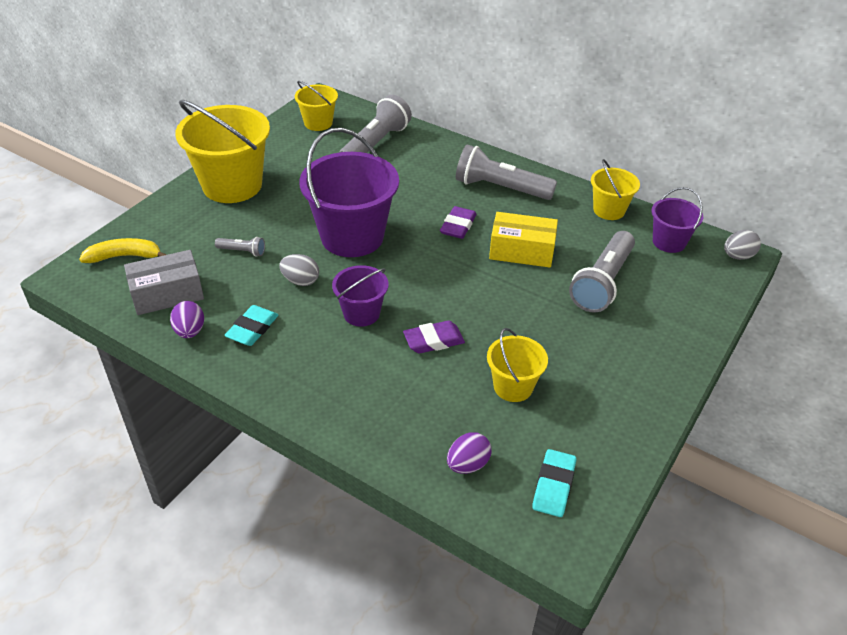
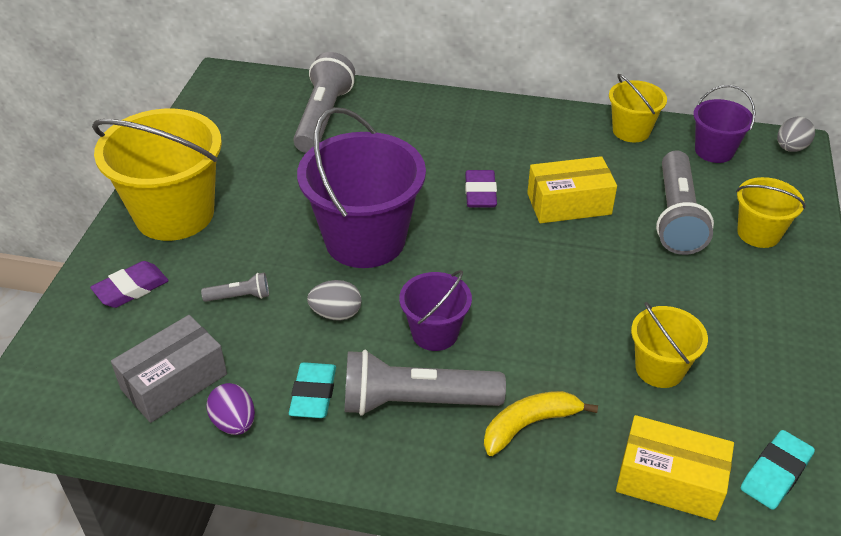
camera: 20 degrees left, 0 degrees up
yellow banana [79,238,166,263] -> yellow banana moved to [484,391,598,456]
yellow bucket [295,81,338,131] -> yellow bucket moved to [736,177,806,248]
purple eraser [403,321,465,354] -> purple eraser moved to [90,261,169,308]
purple egg [447,432,491,474] -> yellow box [616,415,734,521]
grey flashlight [456,145,557,200] -> grey flashlight moved to [345,350,506,416]
turquoise eraser [532,449,576,517] -> turquoise eraser turned 45 degrees clockwise [741,430,815,510]

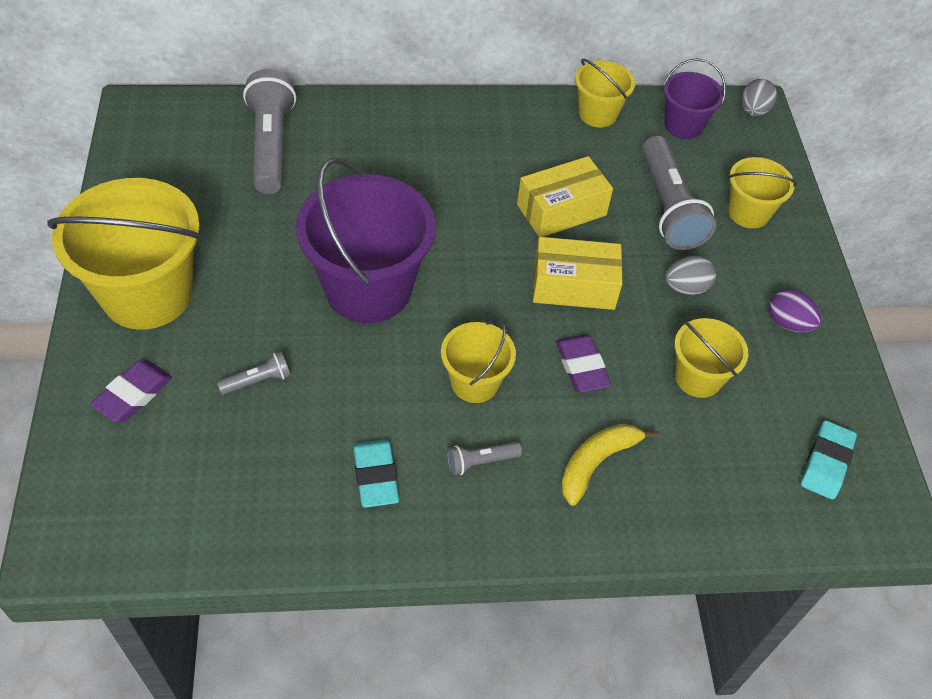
camera: 20 degrees left, 10 degrees up
grey box [111,315,227,423] -> none
purple egg [206,383,255,435] -> purple egg moved to [769,289,822,332]
grey egg [307,280,362,321] -> grey egg moved to [665,255,716,295]
grey flashlight [345,350,506,416] -> grey flashlight [447,442,522,475], size x0.46
purple bucket [399,270,472,351] -> yellow bucket [441,319,516,403]
purple eraser [465,170,497,207] -> purple eraser moved to [556,335,611,393]
yellow box [616,415,734,521] -> yellow box moved to [533,237,622,310]

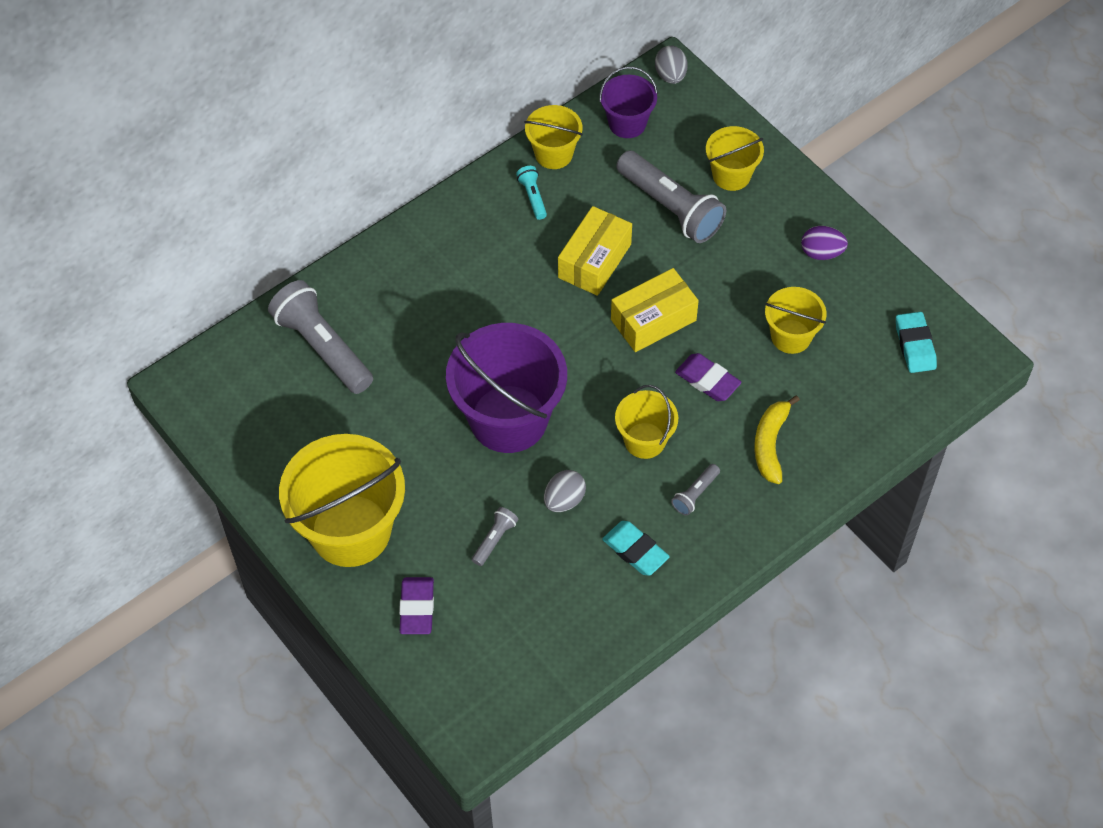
camera: 30 degrees left, 5 degrees up
grey egg [665,255,716,295] -> grey egg moved to [544,470,586,512]
none -> turquoise flashlight [516,166,547,220]

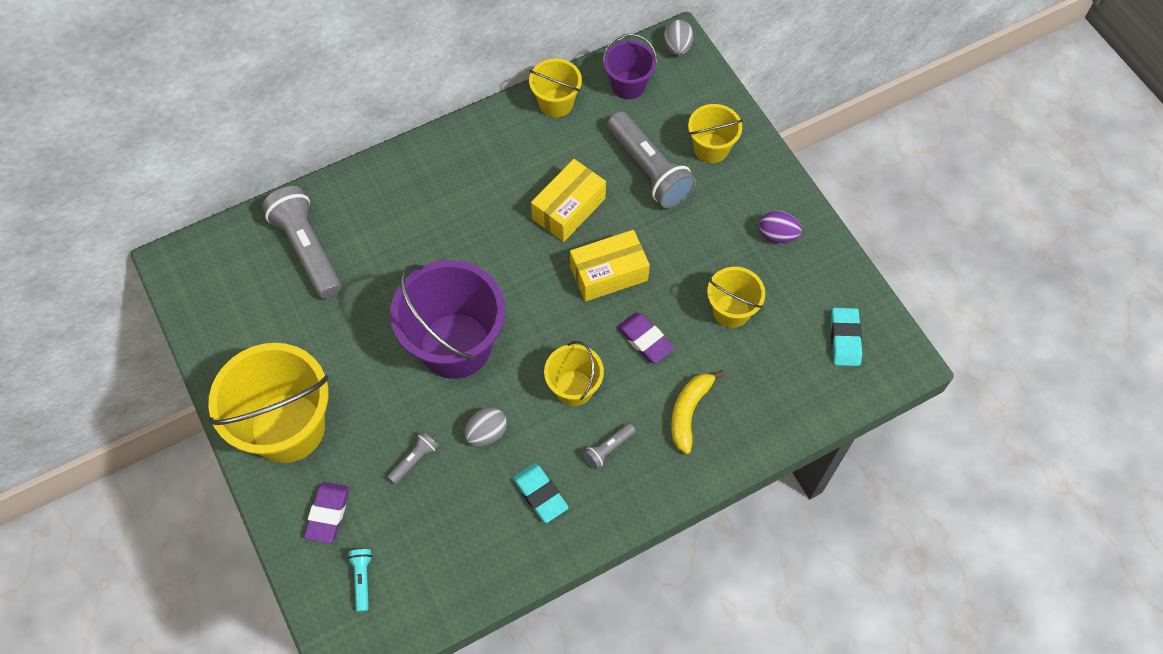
camera: 10 degrees right, 5 degrees up
turquoise flashlight [516,166,547,220] -> turquoise flashlight moved to [348,549,372,612]

